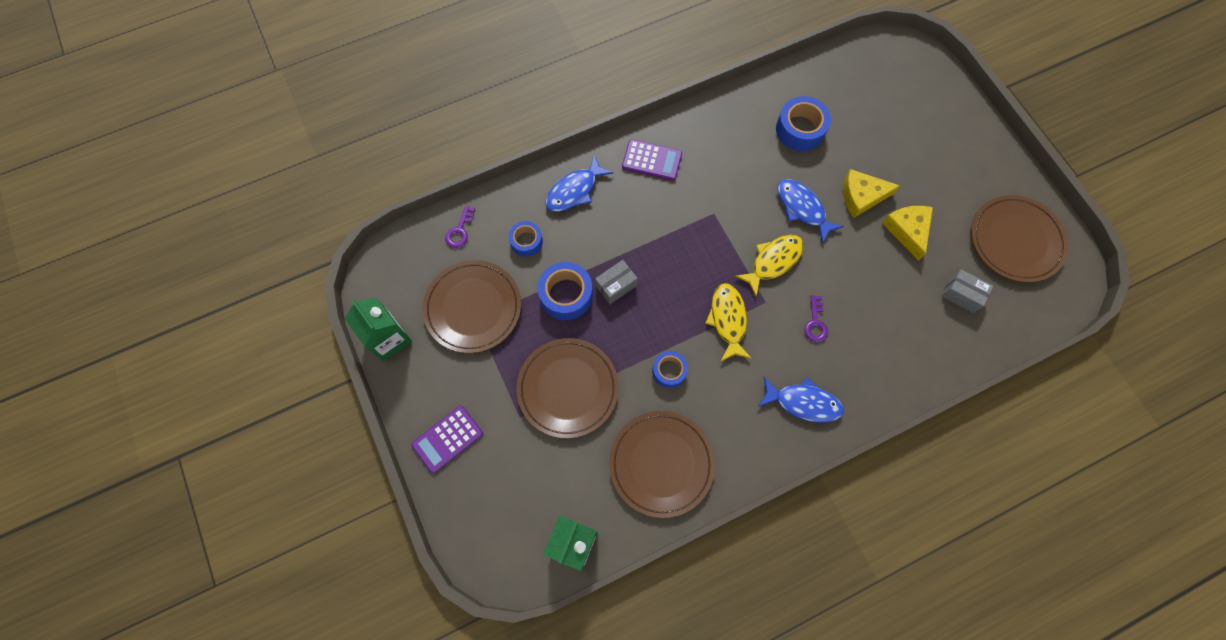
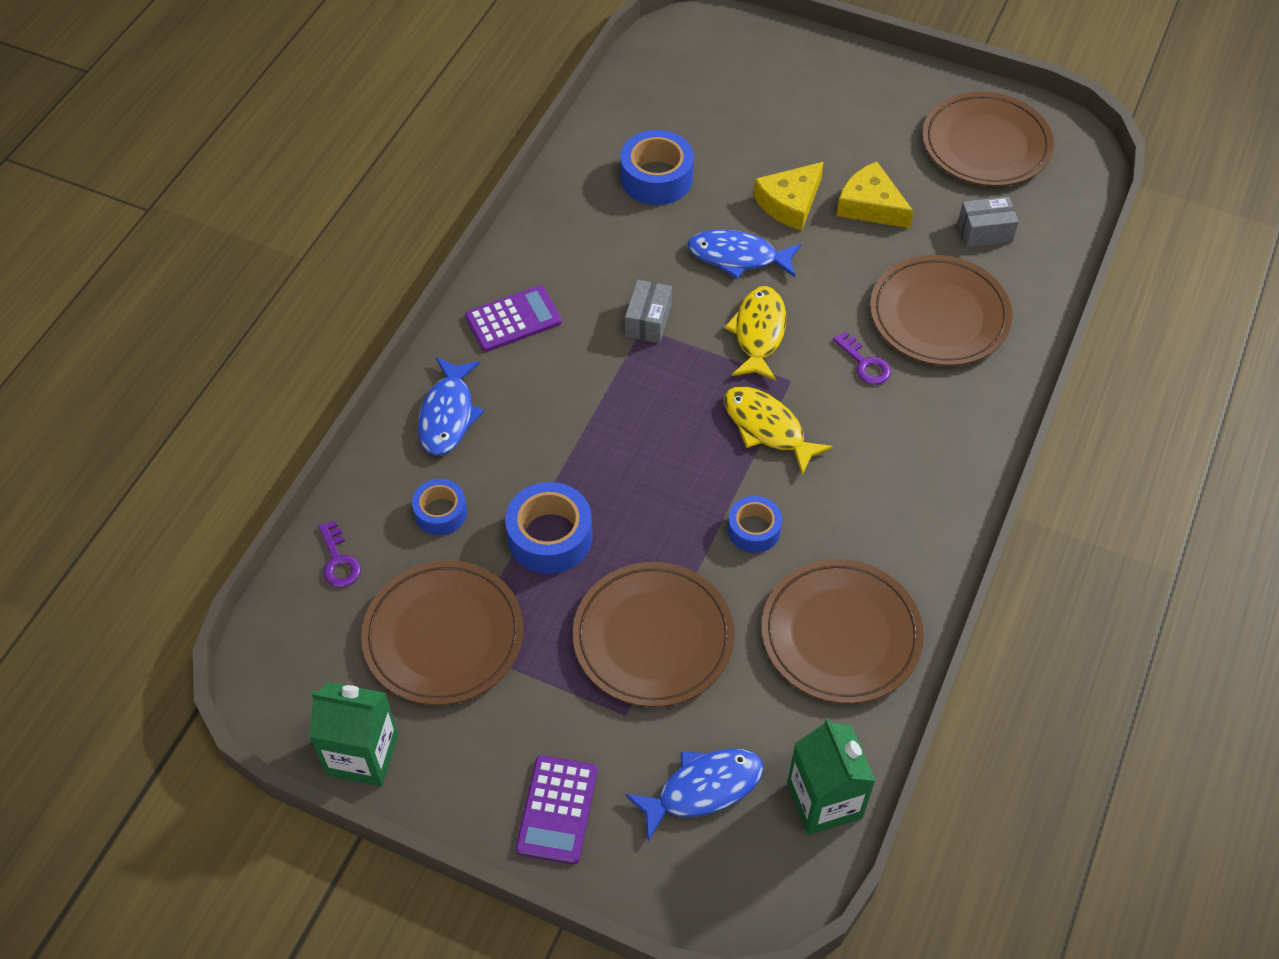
camera: 40 degrees left, 15 degrees down
grey box [595,260,638,304] -> grey box moved to [625,280,672,343]
blue fish [758,377,844,423] -> blue fish moved to [625,749,764,841]
none -> brown plate [870,255,1013,366]

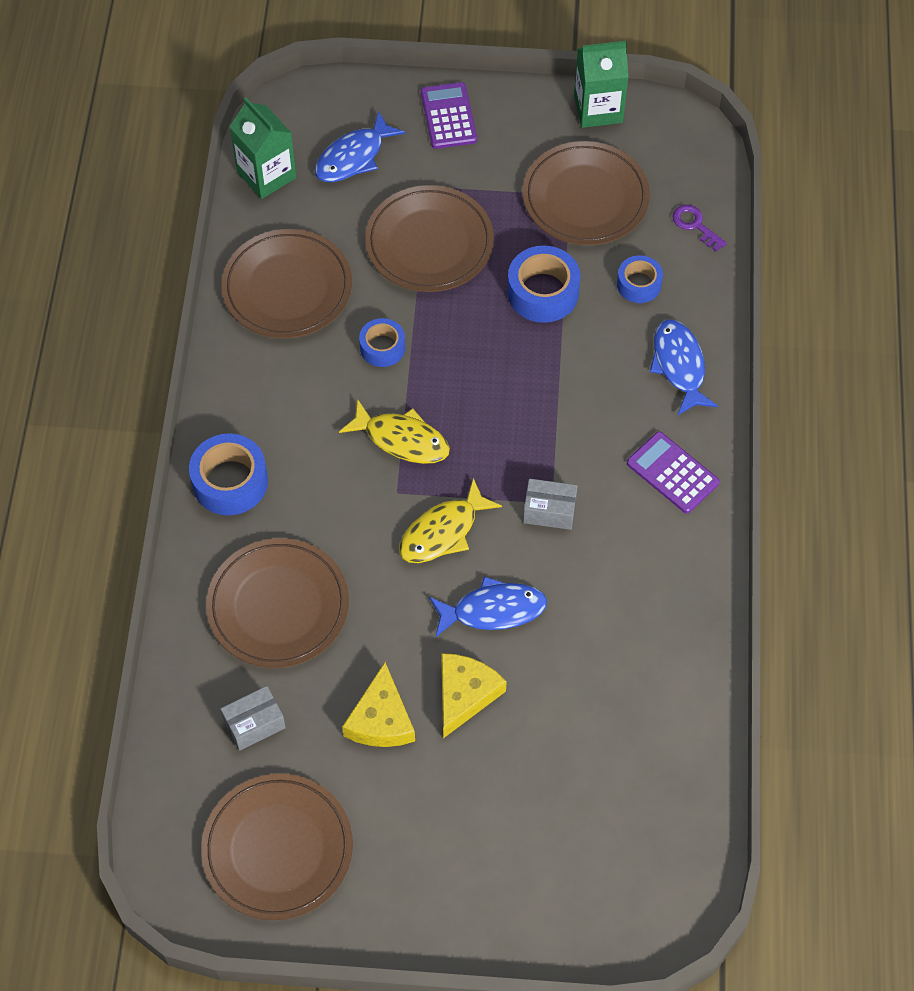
camera: 160 degrees right, 5 degrees up
purple calculator [465,286,562,352] -> purple calculator turned 90 degrees clockwise [627,432,719,514]
blue tape [620,130,694,205] -> blue tape moved to [189,433,268,515]
grey box [625,280,672,343] -> grey box turned 75 degrees counterclockwise [523,479,578,530]
yellow fish [724,286,786,381] -> yellow fish turned 60 degrees clockwise [399,478,502,563]
purple key [833,331,891,385] -> none
yellow cheese [836,161,914,228] -> yellow cheese turned 75 degrees clockwise [342,662,415,747]

